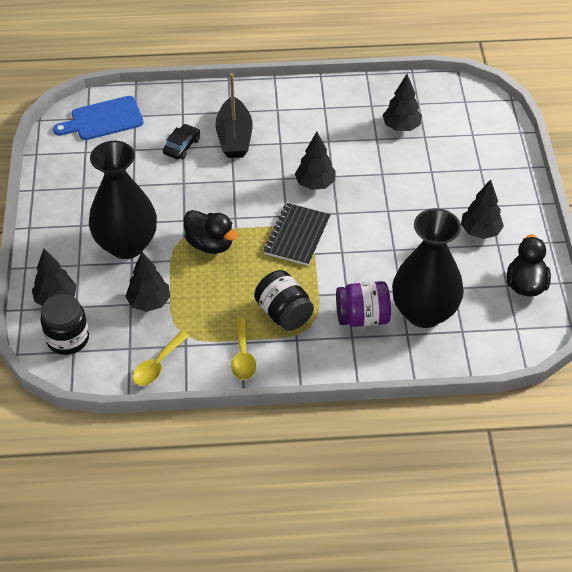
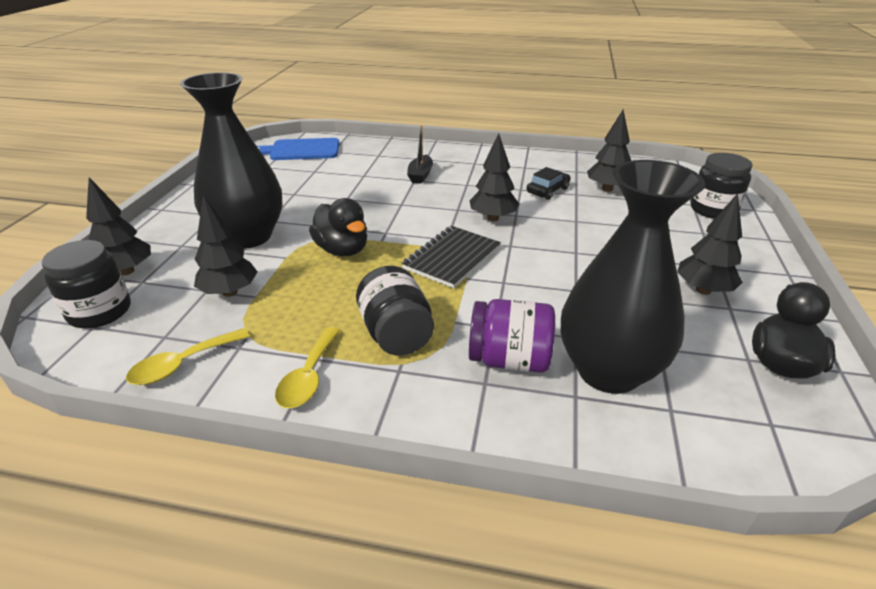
camera: 15 degrees right, 15 degrees down
black car [163,124,200,160] -> black car moved to [527,167,571,200]
black boat [215,73,253,158] -> black boat [407,125,433,183], size x0.60
none -> black jar [691,153,752,219]

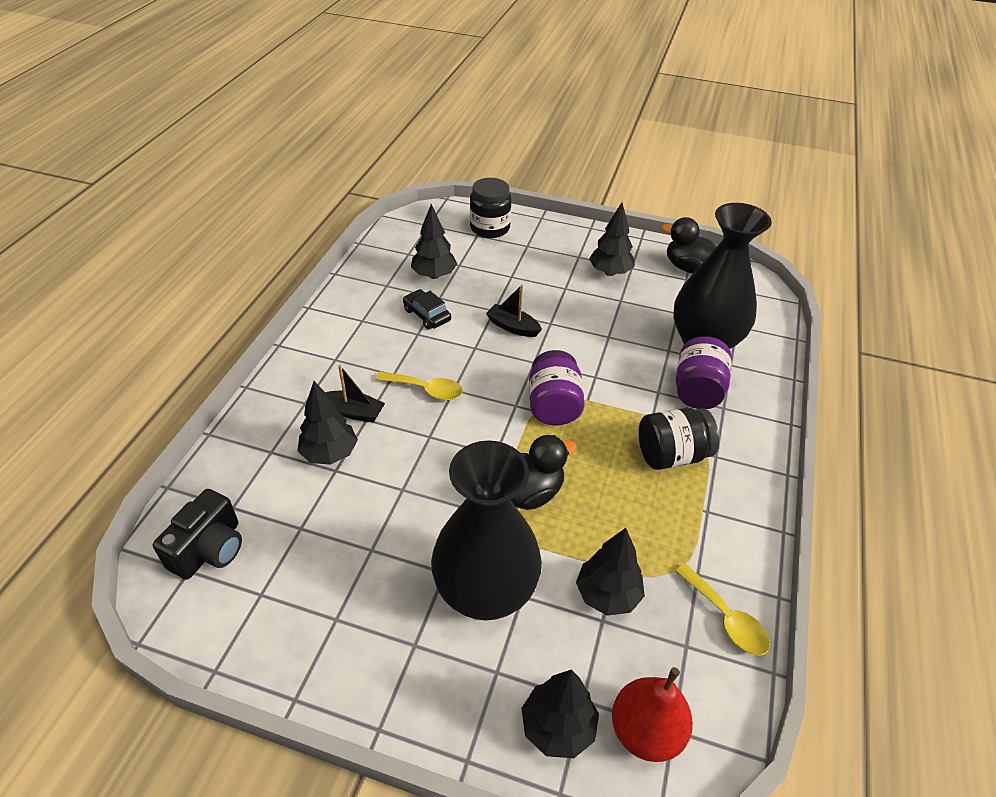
camera: 85 degrees left, 10 degrees up
black jar [42,240,131,328] -> red pear [612,667,693,762]
blue cutting board [257,138,339,160] -> black camera [153,489,242,580]
yellow spoon [275,327,340,408] -> yellow spoon moved to [375,372,463,400]
black notebook [401,226,501,288] -> purple jar [529,350,585,425]
black tree [470,133,519,221] -> black tree moved to [298,381,358,465]
none -> black boat [486,285,542,337]

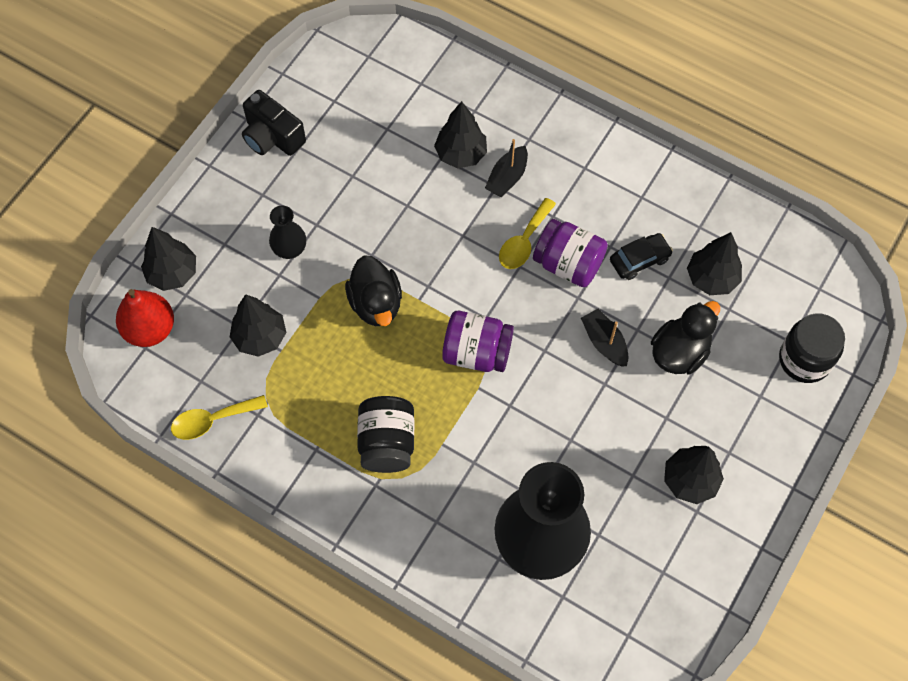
camera: 105 degrees right, 20 degrees up
black camera [153,489,242,580] -> black camera moved to [242,90,306,156]
black vase [431,441,542,620] -> black vase [269,205,306,259], size x0.44
black boat [486,285,542,337] -> black boat turned 75 degrees counterclockwise [581,309,629,366]
black duck [661,217,717,274] -> black duck moved to [651,301,720,374]
purple jar [676,336,732,409] -> purple jar moved to [533,219,608,287]

